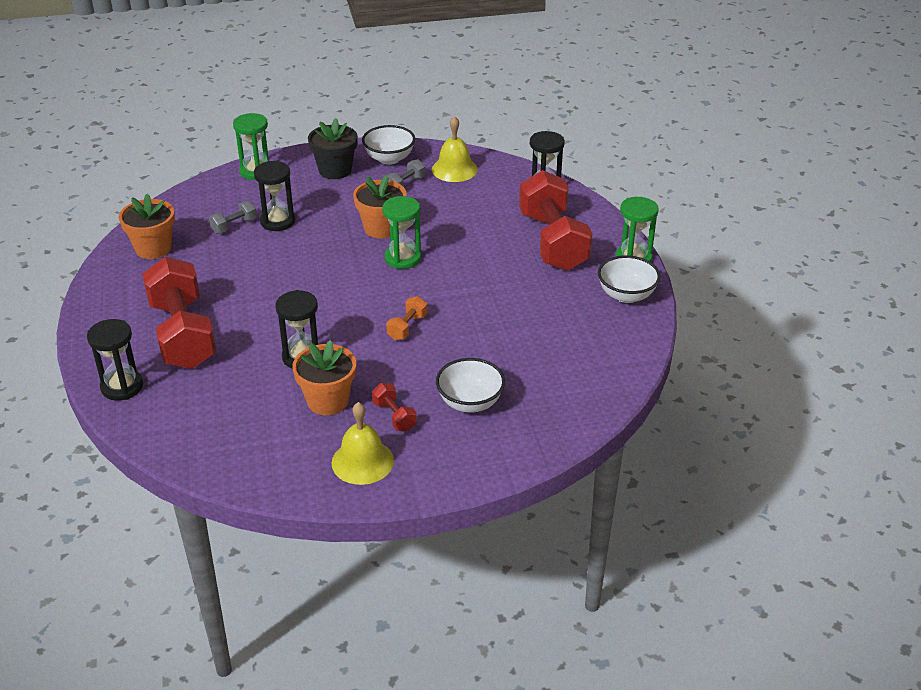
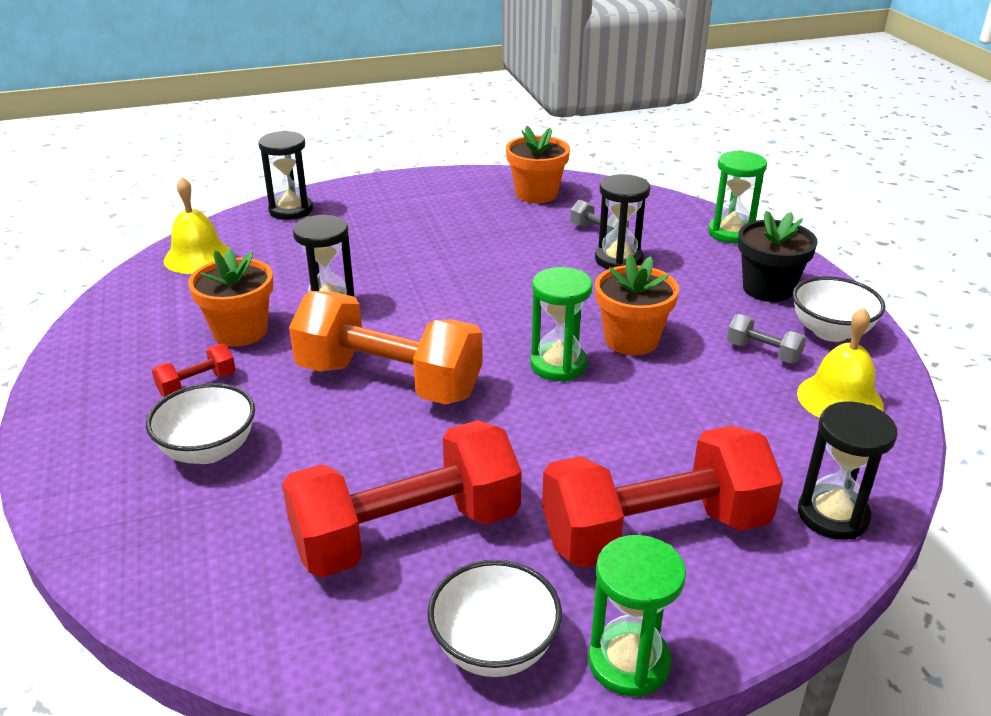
camera: 85 degrees right, 5 degrees down
red dumbbell [142,257,217,369] -> red dumbbell moved to [282,420,522,577]
yellow bell [331,402,394,485] -> yellow bell moved to [164,177,229,274]
orange dumbbell [386,296,427,340] -> orange dumbbell [289,291,483,405], size x2.41

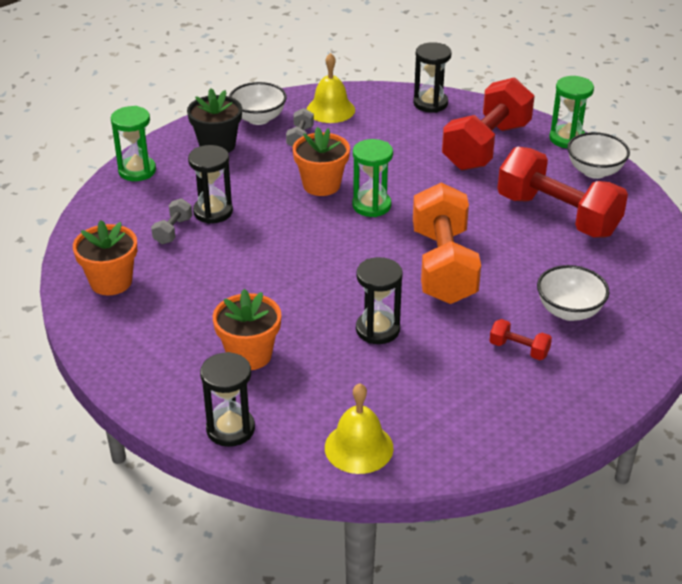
camera: 115 degrees left, 5 degrees up
orange flower pot [188,248,273,347] -> orange flower pot moved to [213,289,281,370]
red dumbbell [542,425,783,568] -> red dumbbell turned 75 degrees clockwise [442,77,535,170]

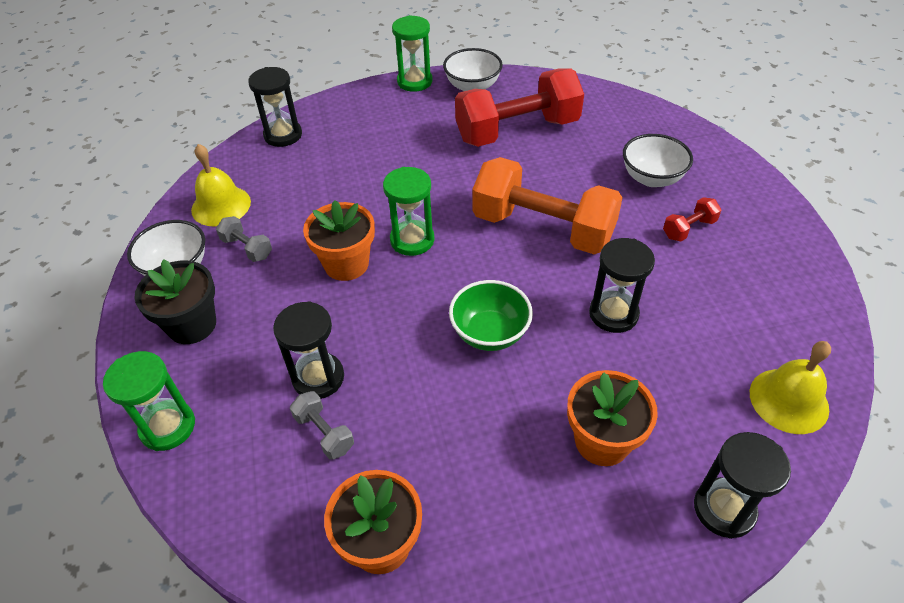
camera: 60 degrees left, 10 degrees up
red dumbbell [442,77,535,170] -> none
none -> green bowl [449,280,533,351]

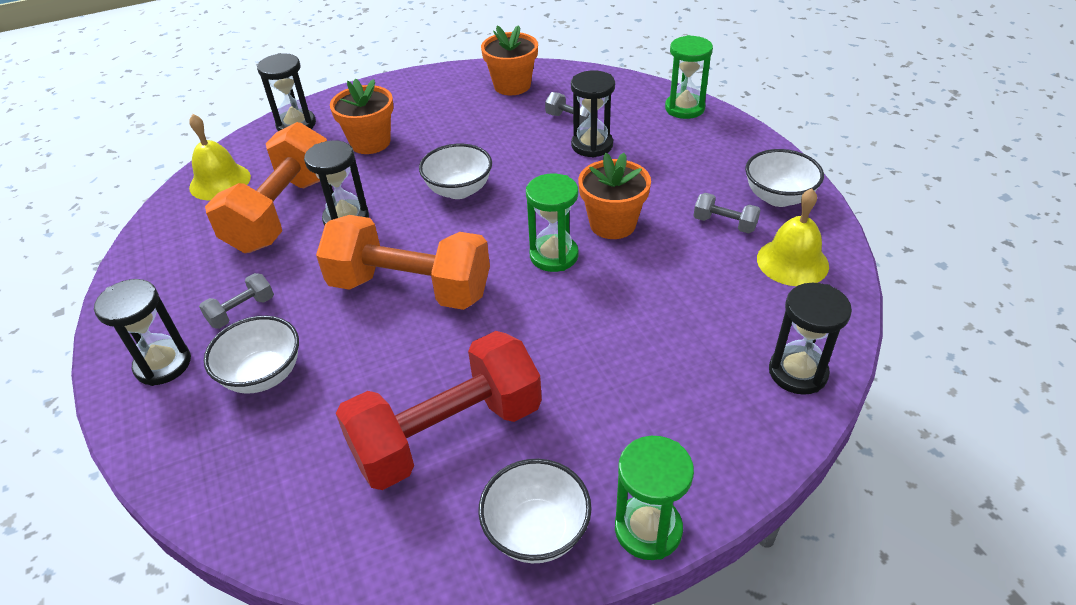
camera: 170 degrees right, 5 degrees down
black flower pot [134,259,216,344] -> none
green bowl [449,280,533,351] -> white bowl [419,144,492,199]
red dumbbell [663,197,722,242] -> grey dumbbell [199,273,274,329]
none -> black hourglass [94,279,191,386]
none -> orange dumbbell [205,122,327,253]

